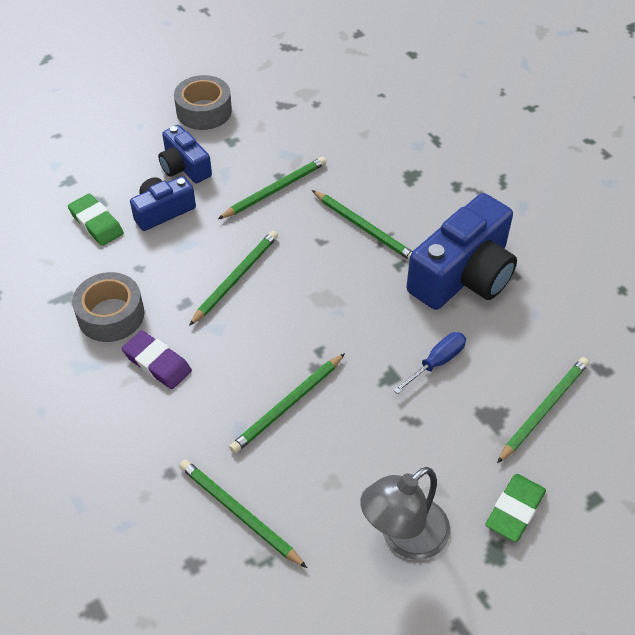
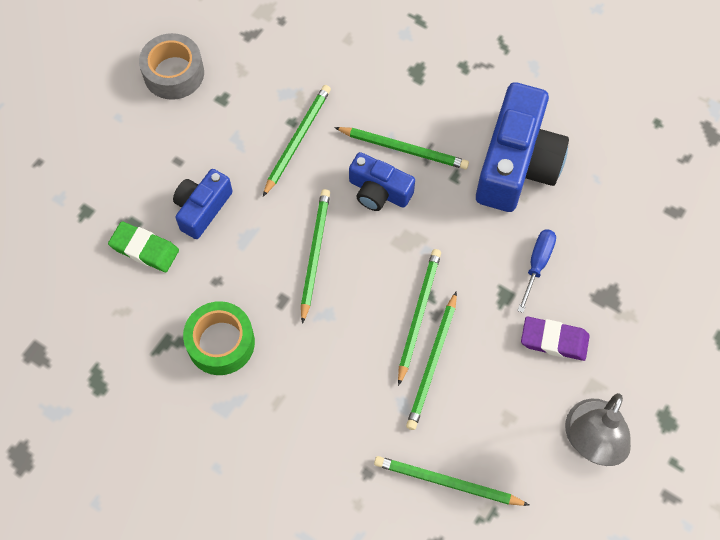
camera: 25 degrees left, 15 degrees up
grey tape [72,272,144,342] -> green tape [183,301,255,375]
purple eraser [122,330,192,389] -> purple eraser moved to [521,317,590,361]
blue camera [158,125,212,183] -> blue camera moved to [349,152,415,211]
green eraser [485,474,546,542] -> none
green pencil [497,357,589,463] -> green pencil moved to [398,249,441,386]

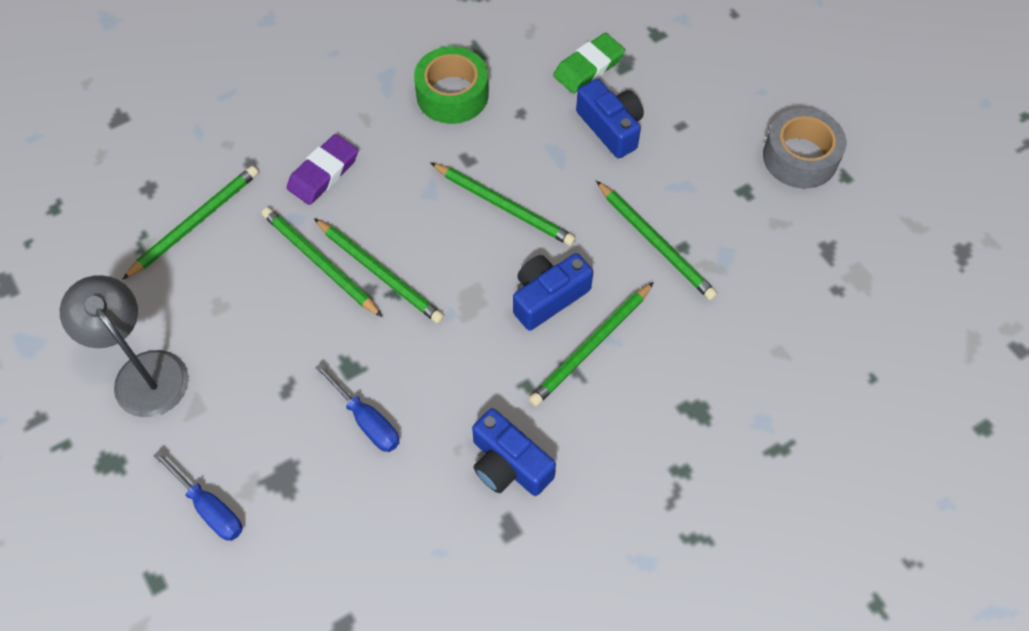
camera: 115 degrees right, 5 degrees down
blue camera [476,82,569,212] -> blue camera [472,408,556,496], size x0.55
purple eraser [521,317,590,361] -> purple eraser moved to [287,134,358,205]
none -> blue screwdriver [153,450,242,541]

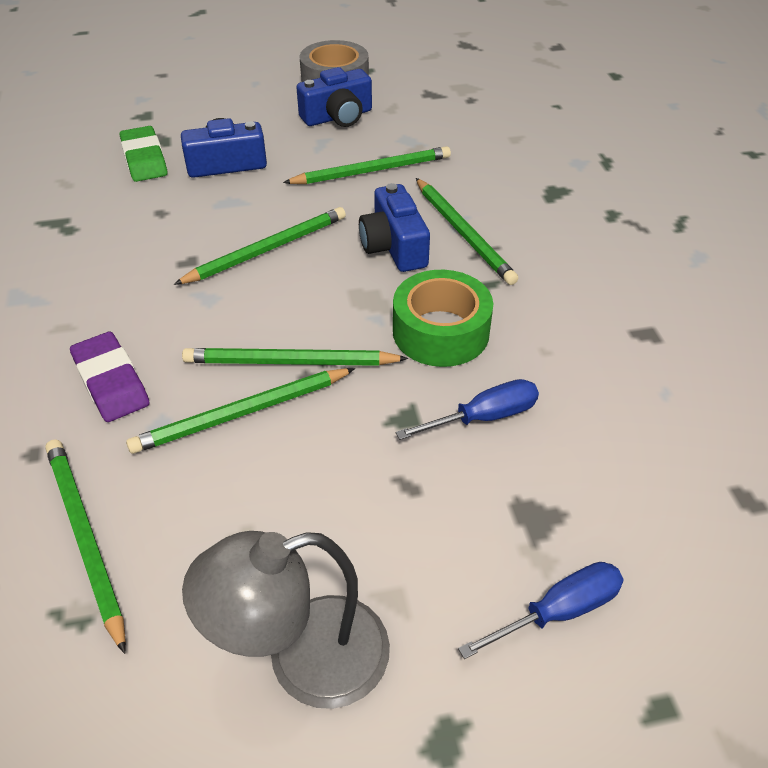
camera: 70 degrees left, 15 degrees down
green pencil [314,218,444,324] -> green pencil turned 150 degrees counterclockwise [182,348,408,366]
green tape [414,46,489,124] -> green tape moved to [393,270,493,367]
blue camera [472,408,556,496] -> blue camera moved to [296,67,372,127]

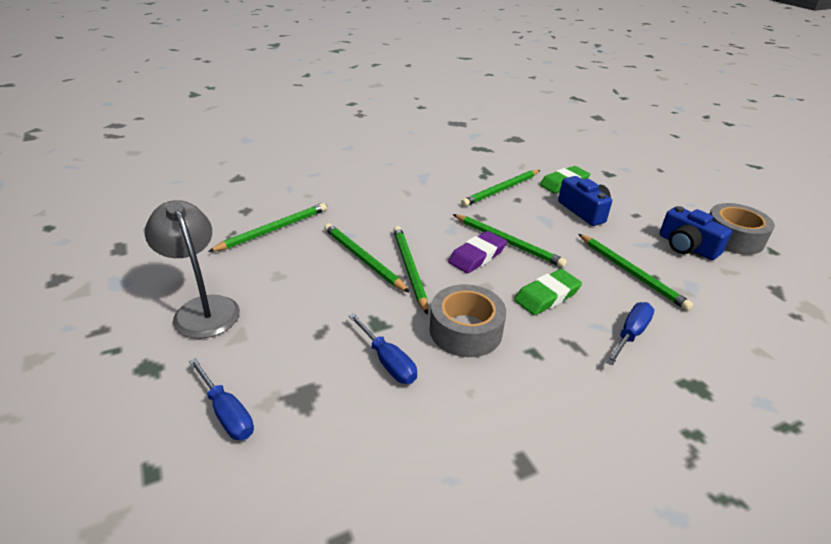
camera: 75 degrees right, 10 degrees down
purple eraser [70,332,150,422] -> purple eraser moved to [448,231,507,274]
blue camera [359,183,430,272] -> green eraser [514,269,582,315]
green tape [393,270,493,367] -> grey tape [430,284,506,357]
green pencil [416,178,518,285] -> green pencil moved to [461,170,540,207]
none -> blue screwdriver [606,302,654,366]

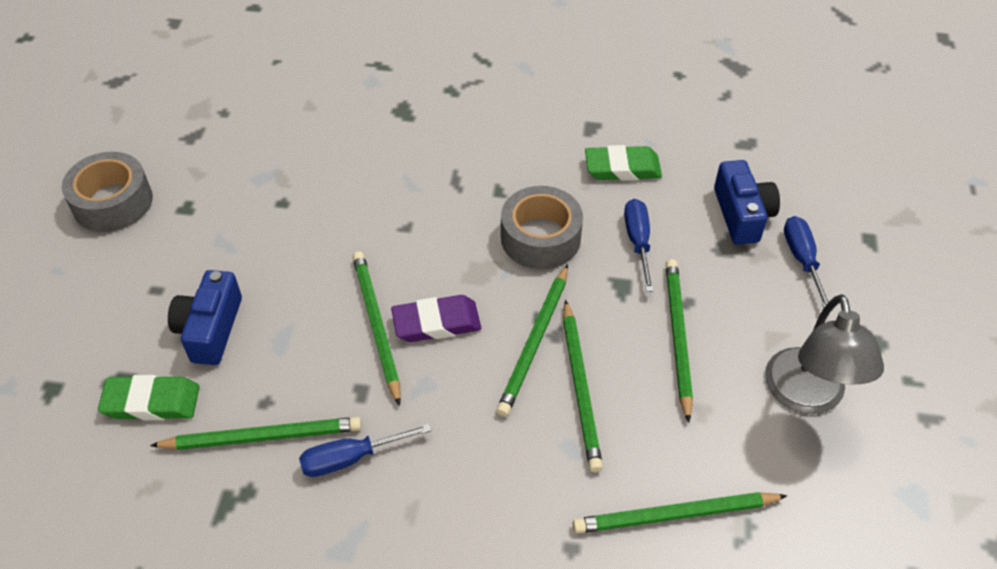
camera: 145 degrees left, 15 degrees up
green eraser [514,269,582,315] -> green eraser moved to [585,145,662,181]
green pencil [579,234,693,311] -> green pencil moved to [666,259,693,423]
blue screwdriver [606,302,654,366] -> blue screwdriver moved to [299,424,432,477]
blue camera [659,206,732,260] -> blue camera moved to [714,160,780,245]

